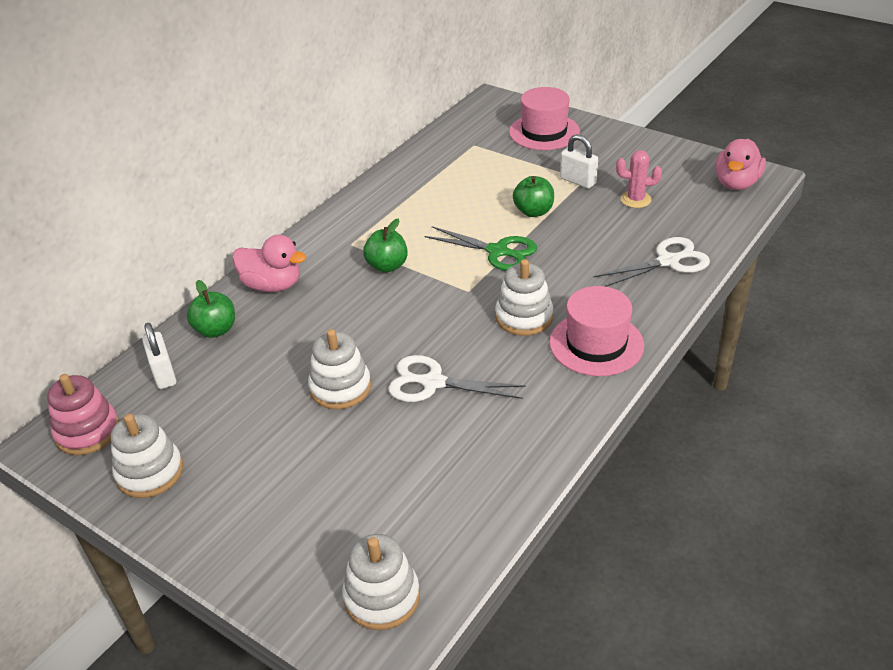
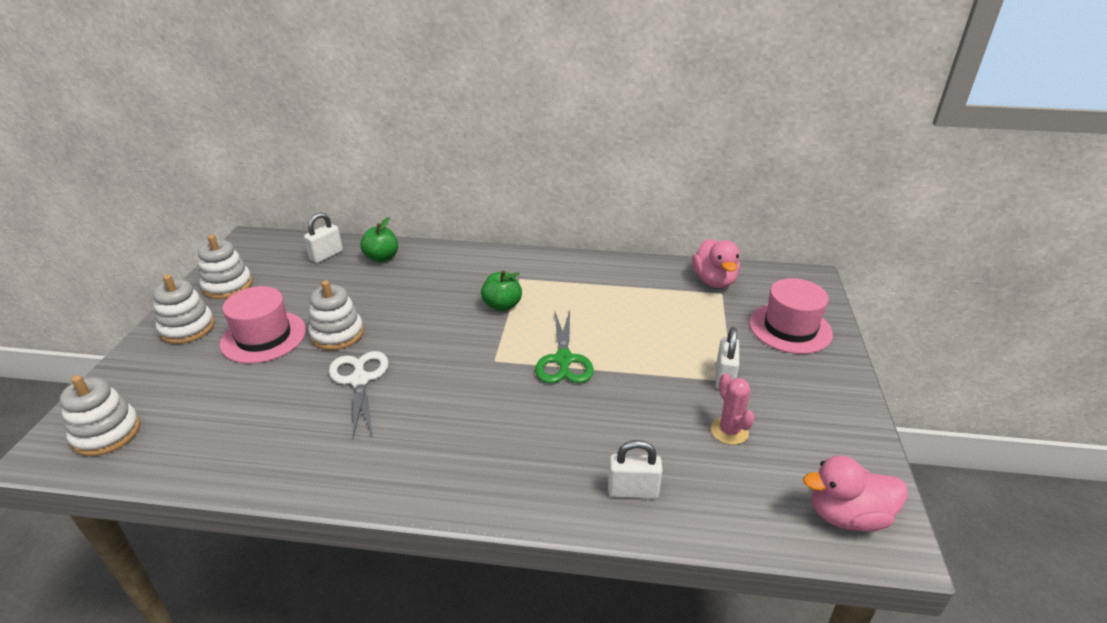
camera: 60 degrees right, 5 degrees down
pink stacking toy [47,374,119,455] -> none
pink duck [232,235,306,292] -> pink duck moved to [692,239,740,288]
white stacking toy [495,259,553,336] -> white stacking toy moved to [153,275,215,344]
green apple [513,176,554,217] -> none
pink hat [549,286,644,376] -> pink hat moved to [220,286,306,364]
white scissors [593,237,710,287] -> white padlock [608,440,663,499]

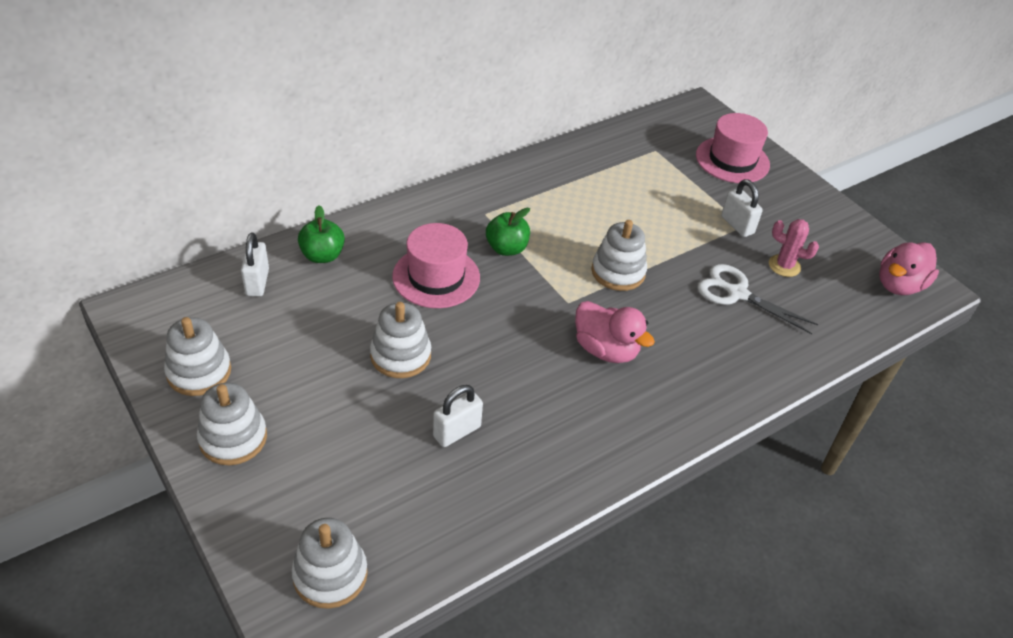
camera: 45 degrees left, 10 degrees up
pink hat [220,286,306,364] -> pink hat moved to [392,223,480,308]
white scissors [329,351,389,440] -> white scissors moved to [698,264,818,334]
green scissors [535,310,594,383] -> white stacking toy [591,220,647,291]
white padlock [608,440,663,499] -> white padlock moved to [433,385,483,447]
pink duck [692,239,740,288] -> pink duck moved to [575,301,655,363]

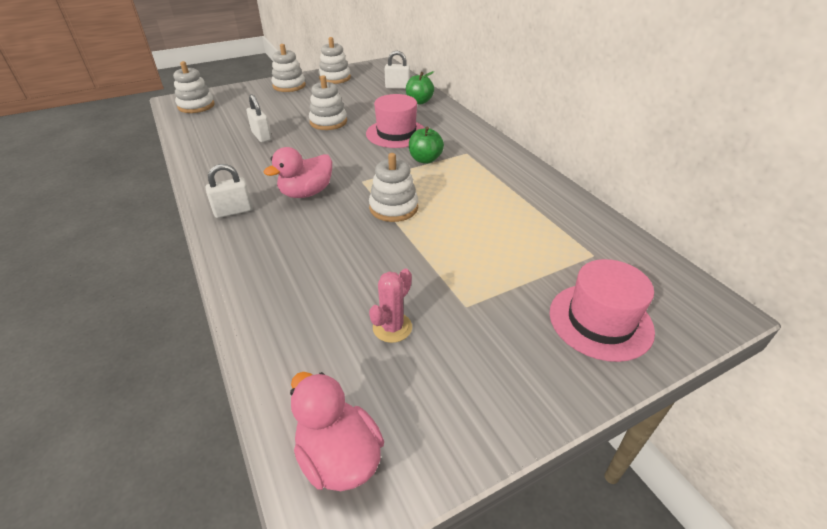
camera: 100 degrees right, 5 degrees down
white scissors [698,264,818,334] -> none
white padlock [721,179,763,237] -> white padlock moved to [206,164,253,218]

